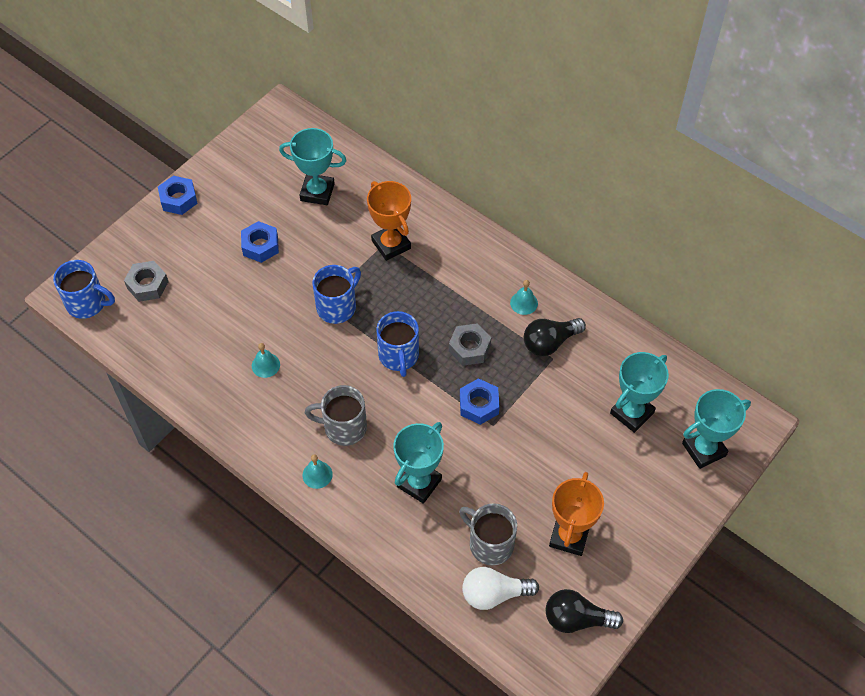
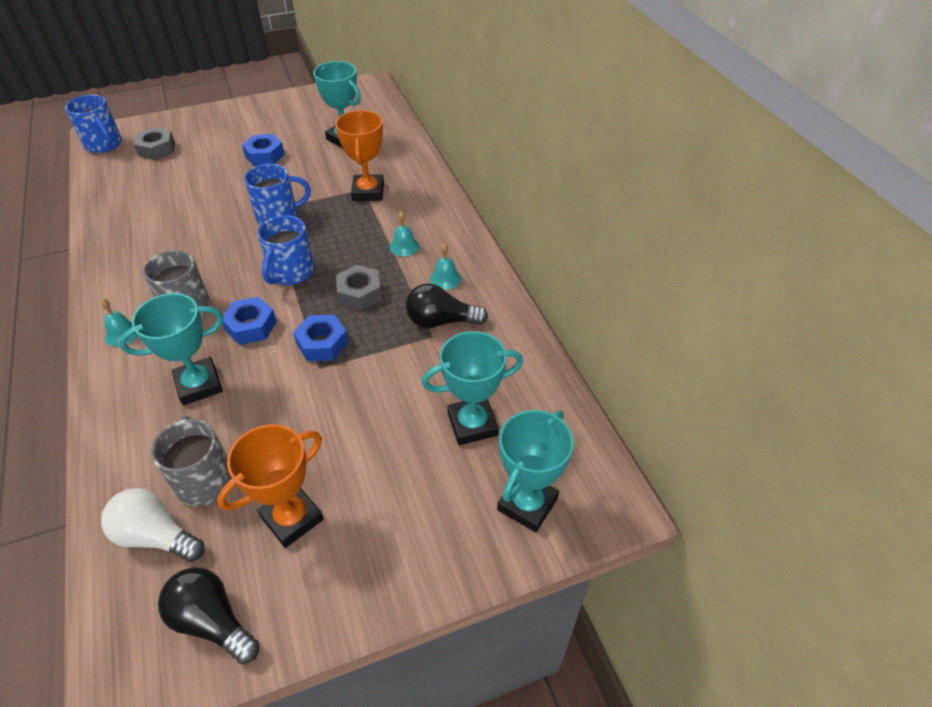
camera: 30 degrees right, 10 degrees down
blue nut [158,176,198,215] -> blue nut moved to [222,297,277,345]
turquoise bell [252,343,280,378] -> turquoise bell moved to [390,211,419,257]
turquoise trophy [682,389,751,469] -> turquoise trophy turned 60 degrees counterclockwise [497,410,574,532]

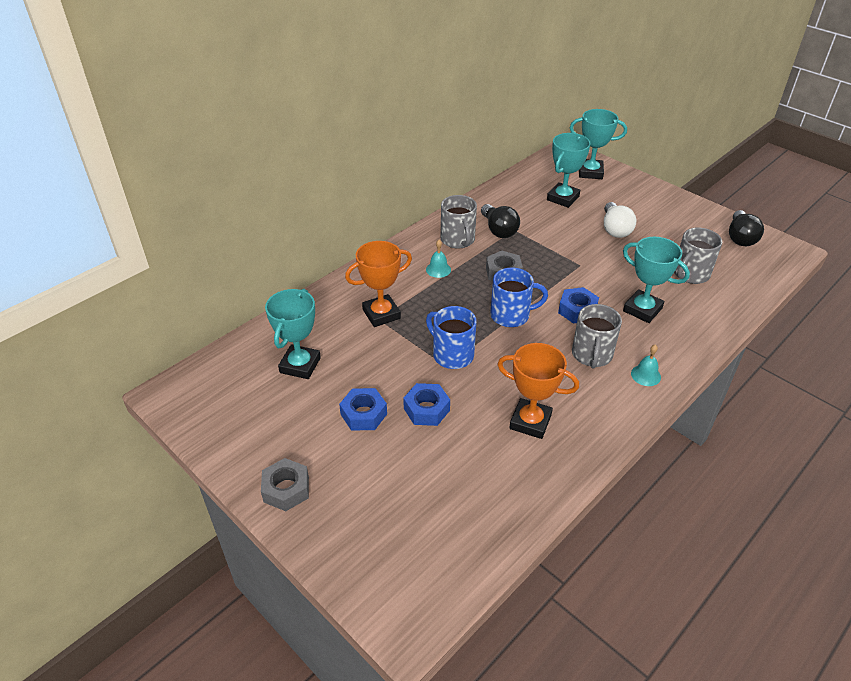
camera: 115 degrees left, 5 degrees down
blue mug [65,95,122,153] -> none
white light bulb [101,488,204,562] -> white light bulb moved to [604,202,636,238]
grey nut [134,127,175,160] -> grey nut moved to [261,458,309,511]
orange trophy [217,424,324,548] -> orange trophy moved to [497,343,579,439]
blue nut [293,315,348,361] -> blue nut moved to [403,383,450,426]
turquoise trophy [422,331,523,445] -> turquoise trophy turned 75 degrees clockwise [547,133,591,208]
turquoise bell [430,243,461,290] -> grey mug [441,195,477,249]

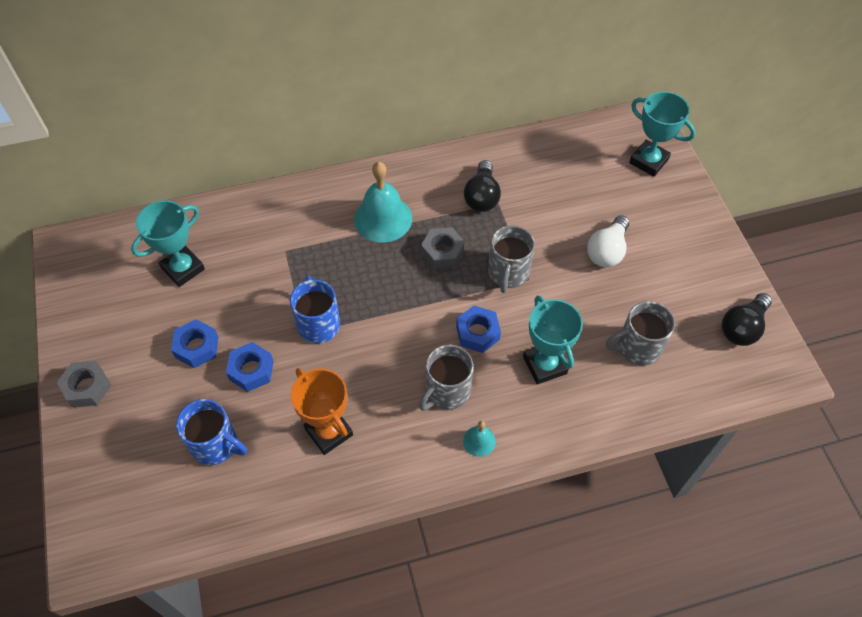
camera: 30 degrees right, 15 degrees up
orange trophy [345,241,412,327] -> none
turquoise bell [426,240,451,278] -> turquoise bell [354,162,412,243], size x2.09
grey mug [441,195,477,249] -> grey mug moved to [488,225,535,293]
blue mug [490,268,548,327] -> blue mug moved to [176,399,247,465]
turquoise trophy [547,133,591,208] -> none

